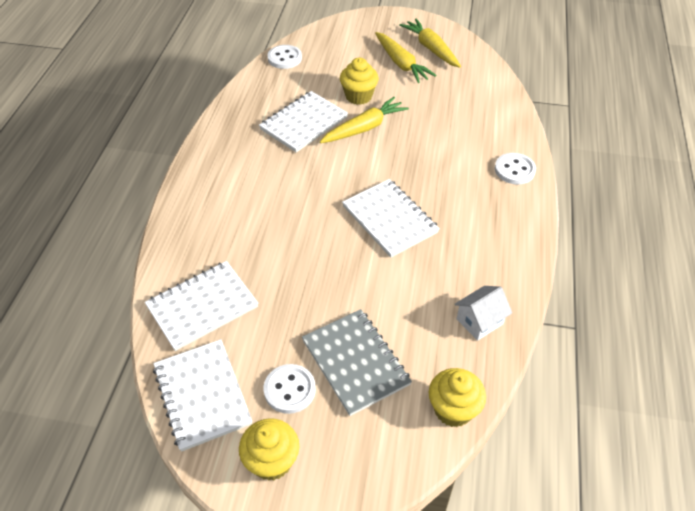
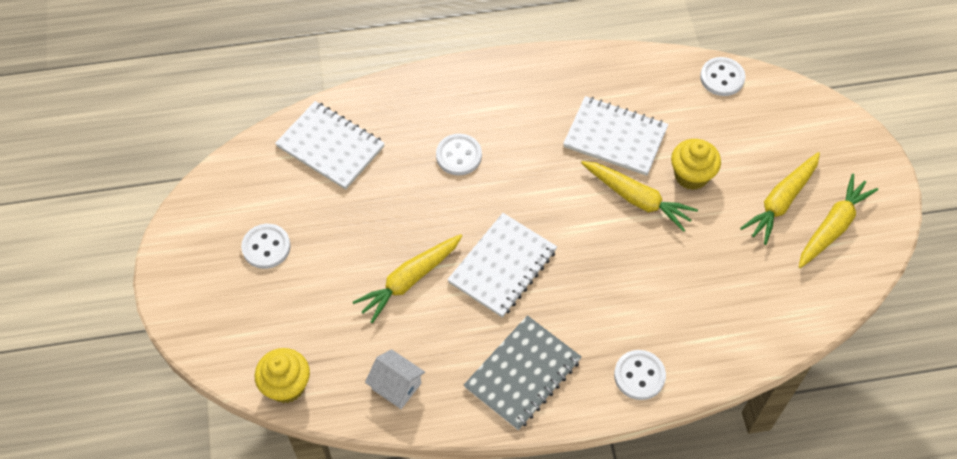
camera: 70 degrees right, 10 degrees up
white notebook [153,339,252,452] -> none
yellow cupcake [239,418,299,481] -> none
grey notebook [302,309,412,416] -> grey notebook moved to [464,315,582,430]
none -> yellow carrot [353,234,462,323]
none -> white button [436,134,482,175]

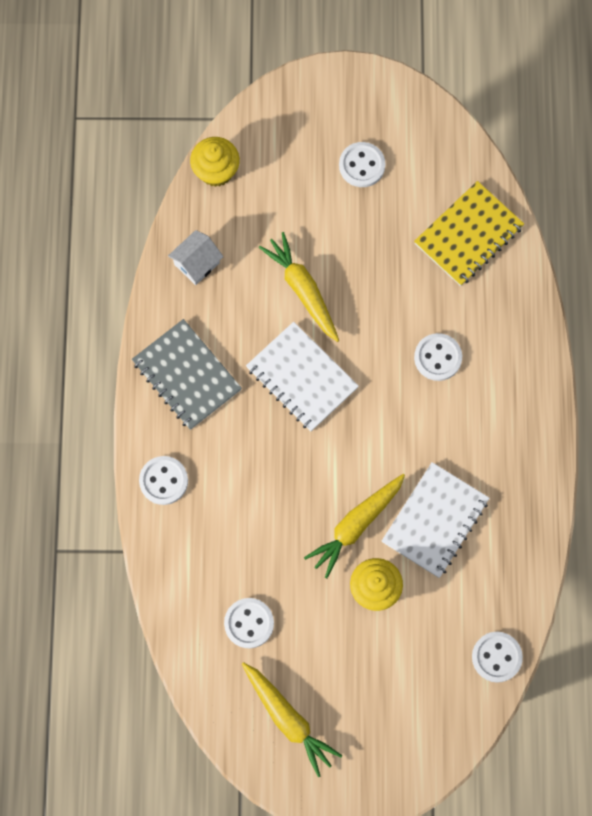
camera: 100 degrees right, 15 degrees up
white notebook [275,101,385,190] -> yellow notebook [414,181,524,286]
yellow carrot [740,152,820,245] -> none
none -> white button [224,598,274,648]

